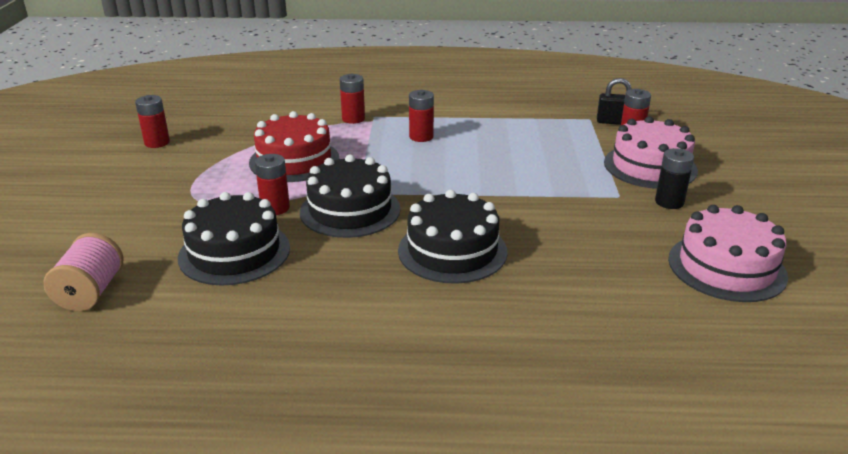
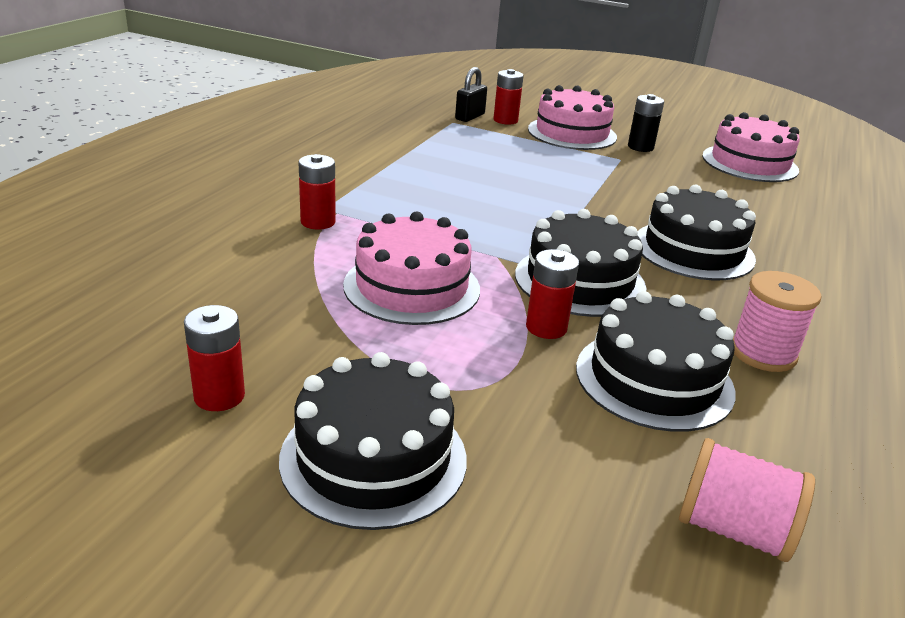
camera: 70 degrees left, 0 degrees up
red cake [249,111,340,182] -> pink cake [343,211,480,325]
red battery [409,90,434,142] -> none
none -> black cake [279,352,467,530]
none -> pink spool [733,271,821,372]

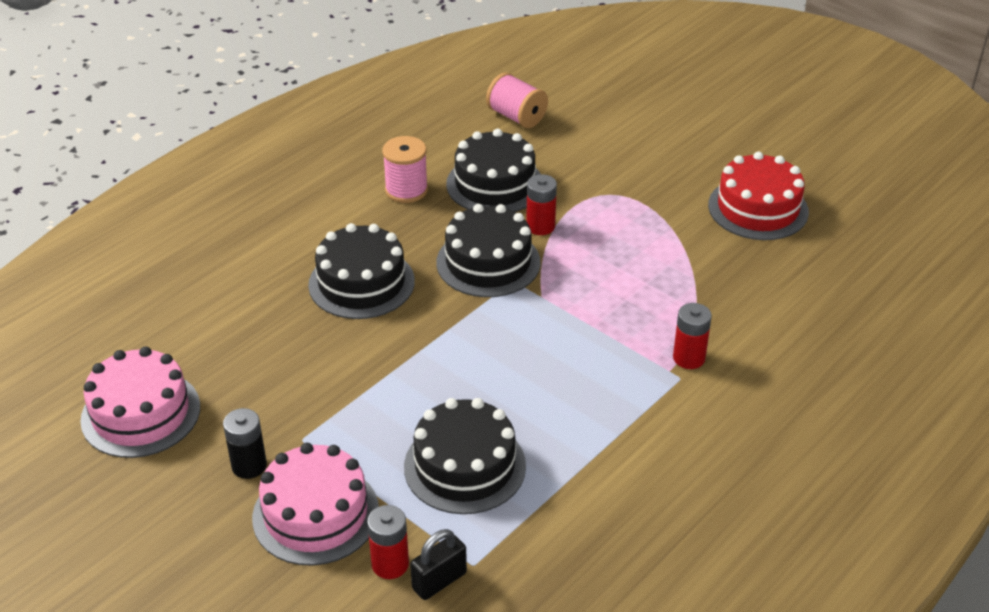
camera: 160 degrees left, 10 degrees up
red battery [184,305,245,411] -> red cake [708,152,809,240]
black cake [279,352,467,530] -> black cake moved to [404,398,526,514]
pink cake [343,211,480,325] -> none

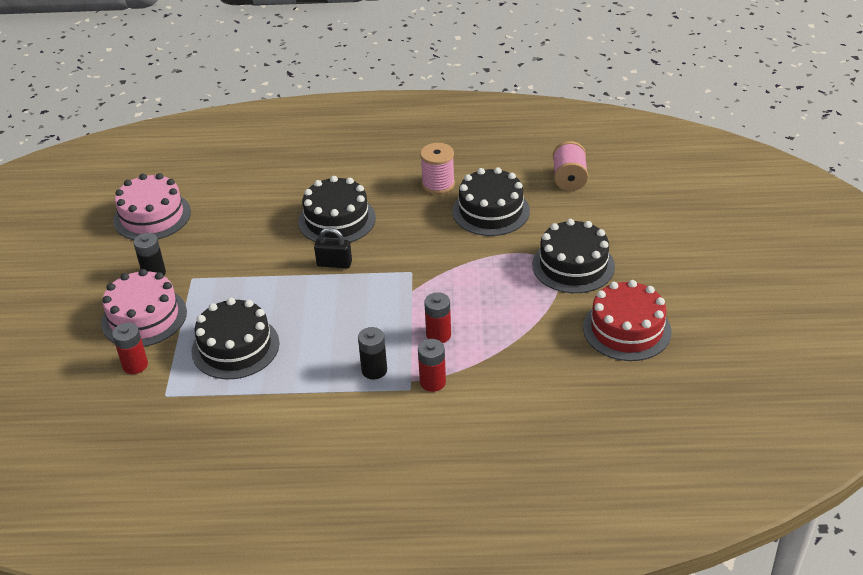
camera: 50 degrees right, 0 degrees up
black padlock [410,529,467,600] -> black padlock moved to [314,227,352,268]
black cake [436,204,540,297] -> black cake moved to [532,219,615,293]
red battery [526,174,557,235] -> red battery moved to [424,292,451,343]
none -> black battery [358,327,387,379]

